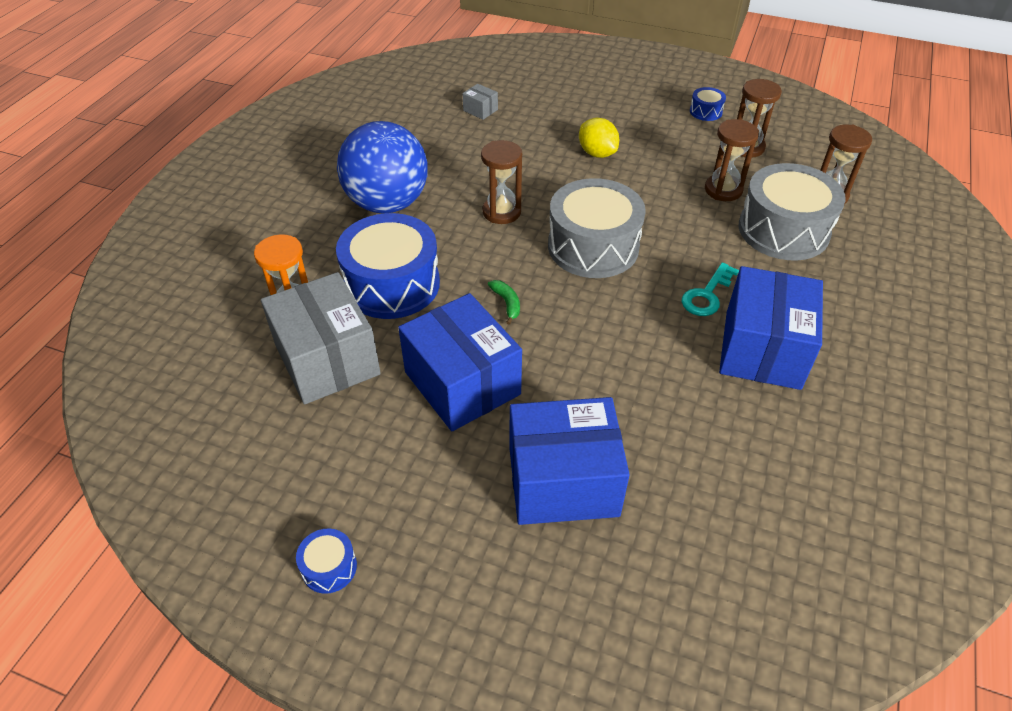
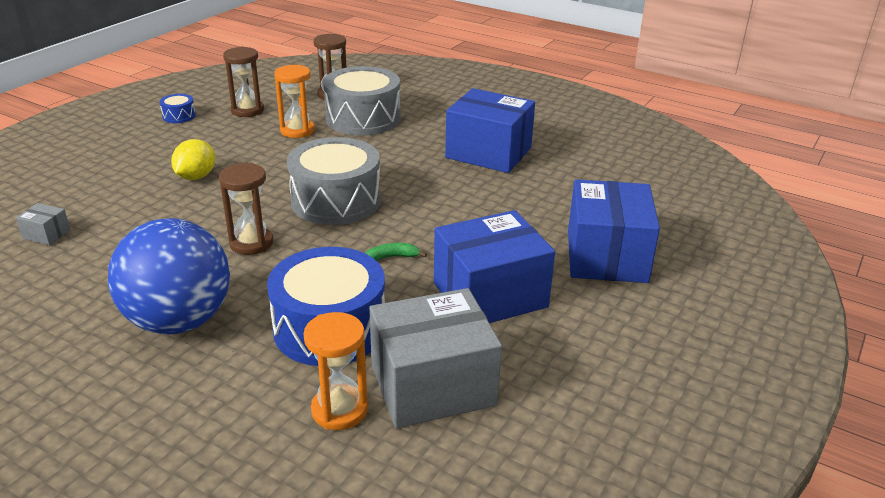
camera: 80 degrees left, 15 degrees down
blue drum [296,529,357,594] -> none
grey box [462,84,498,120] -> grey box turned 60 degrees clockwise [16,203,70,245]
yellow lemon [579,118,619,158] -> yellow lemon turned 45 degrees counterclockwise [171,139,215,180]
turquoise key [681,263,739,316] -> none
brown hourglass [705,119,759,201] -> orange hourglass [274,65,315,138]

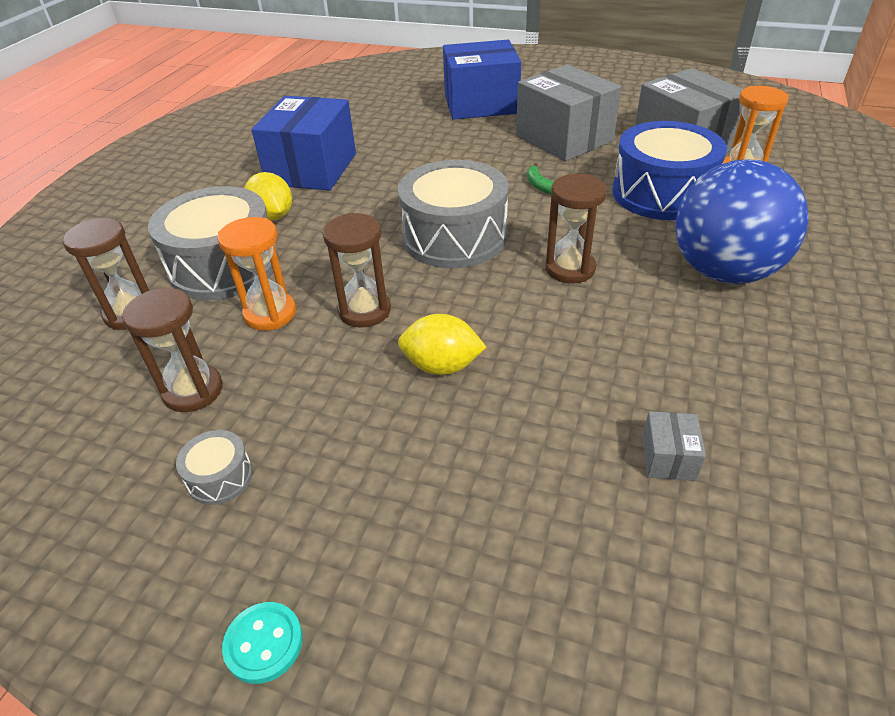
camera: 100 degrees left, 10 degrees up
blue drum [159,94,196,123] -> grey drum [176,430,253,505]
blue box [434,210,555,323] -> grey box [516,65,621,161]
none -> turquoise button [222,602,303,684]
none -> yellow lemon [245,172,292,221]
none -> brown hourglass [323,213,391,327]

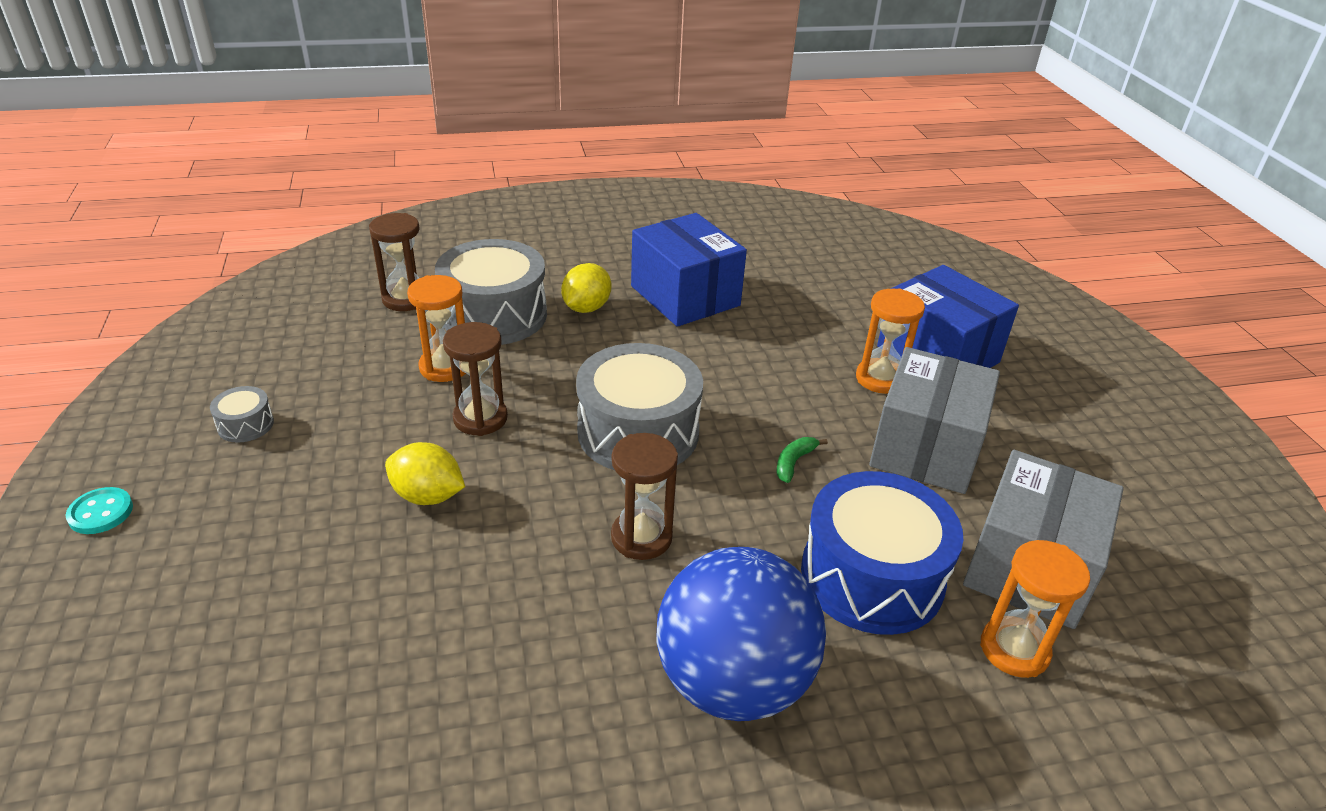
camera: 55 degrees right, 5 degrees down
brown hourglass [122,287,223,412] -> none
blue box [252,96,356,191] -> blue box turned 75 degrees clockwise [631,213,747,327]
yellow lemon [398,314,486,375] -> yellow lemon turned 45 degrees counterclockwise [385,442,465,505]
grey box [642,411,706,481] -> none
none -> orange hourglass [856,288,925,394]

